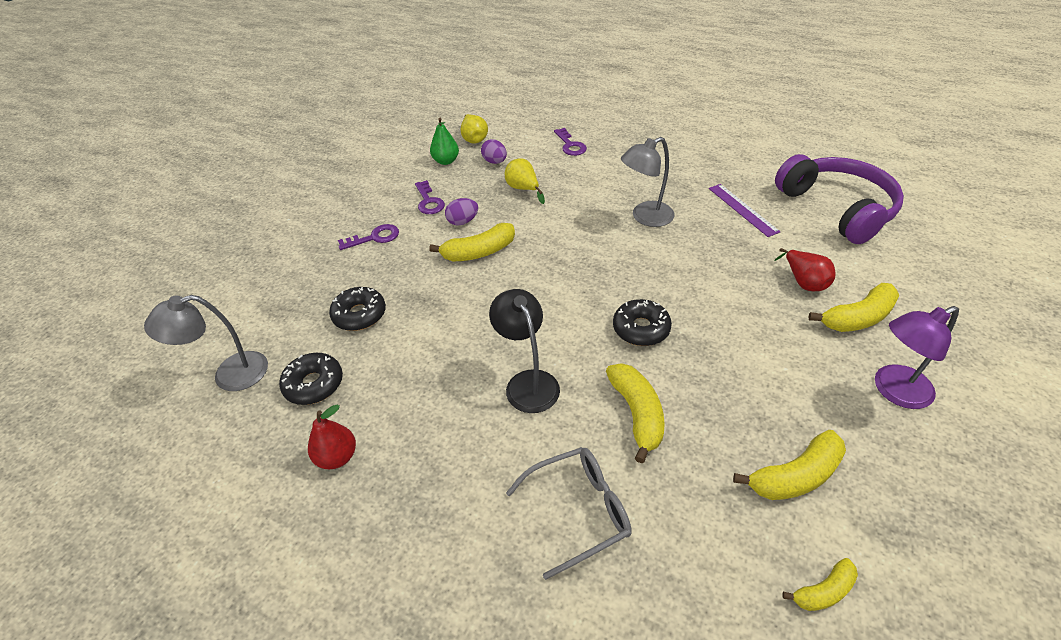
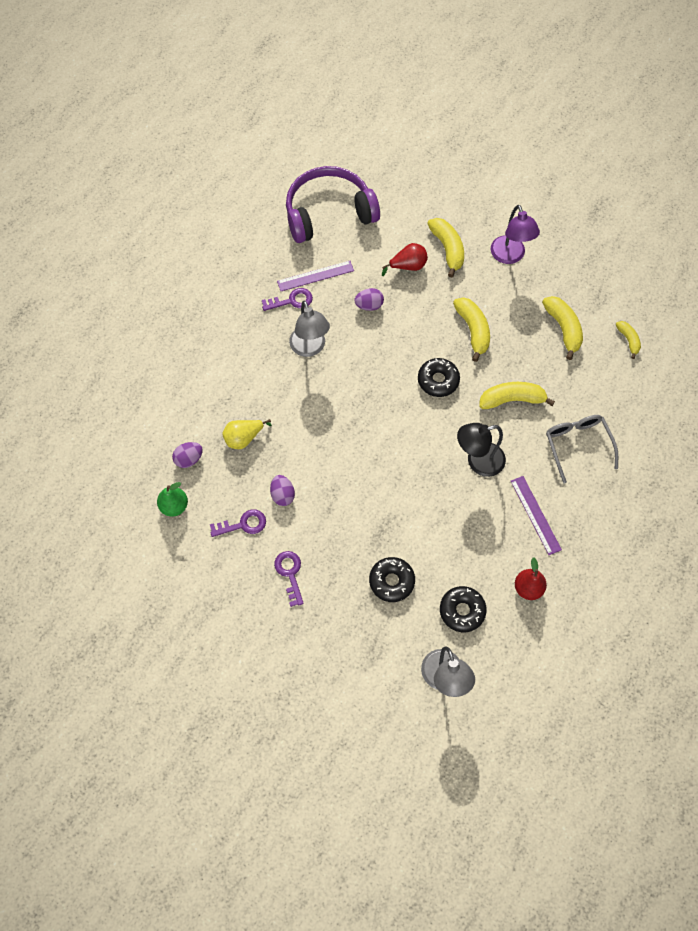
camera: 85 degrees left, 20 degrees up
yellow banana [429,223,515,262] -> yellow banana moved to [453,297,490,362]
yellow pear [461,114,488,143] -> none
purple key [554,128,587,156] -> purple key moved to [262,288,313,311]
none -> purple egg [355,288,384,311]
none -> purple ruler [511,476,562,555]

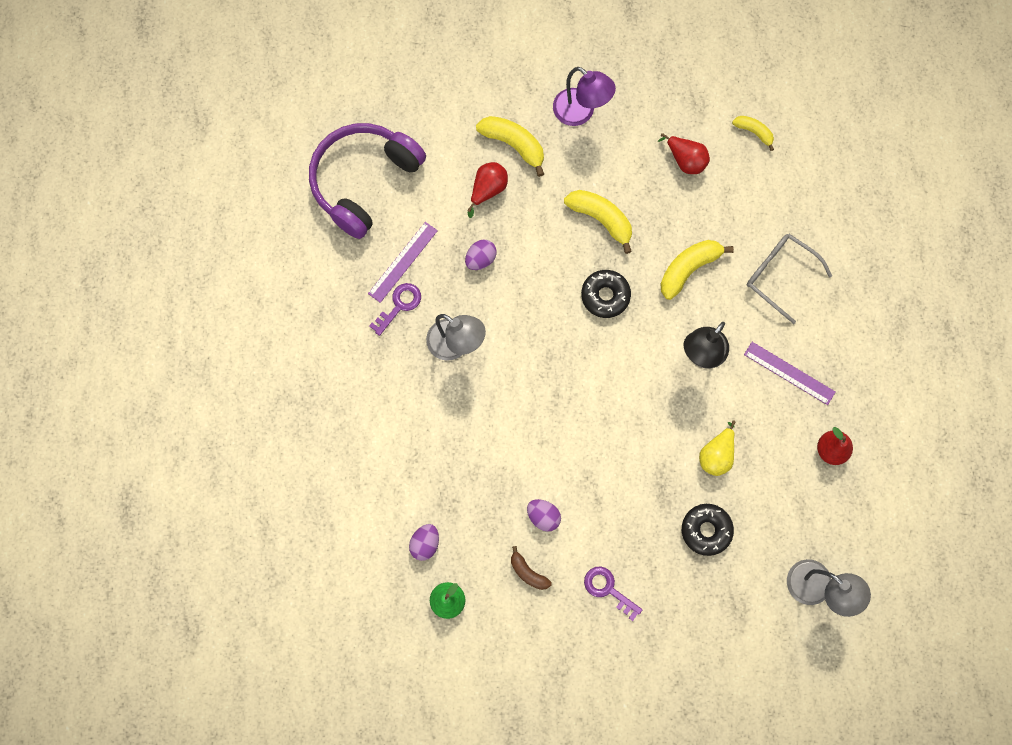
camera: 35 degrees left, 10 degrees up
purple key [210,509,266,537] -> brown banana [511,546,552,590]
yellow pear [222,419,272,449] -> yellow pear moved to [699,420,735,476]
black donut [440,586,487,632] -> none
yellow banana [542,296,583,360] -> red pear [658,133,710,174]

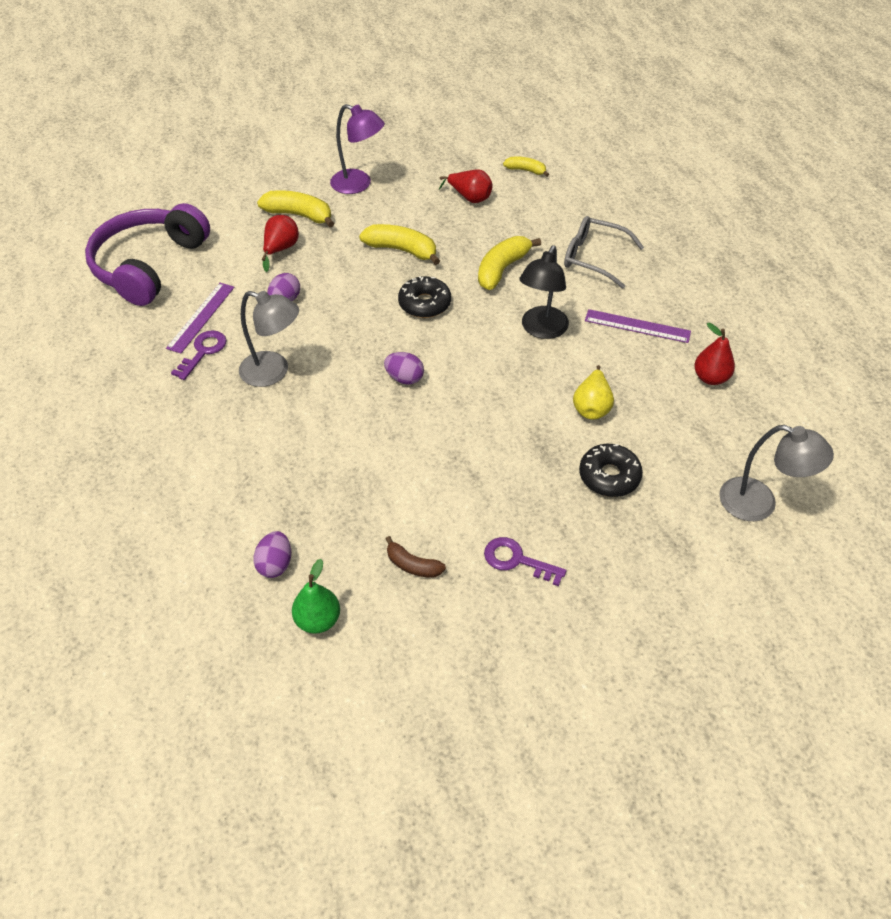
camera: 15 degrees left, 25 degrees down
purple egg [527,499,561,532] -> purple egg moved to [384,352,424,385]

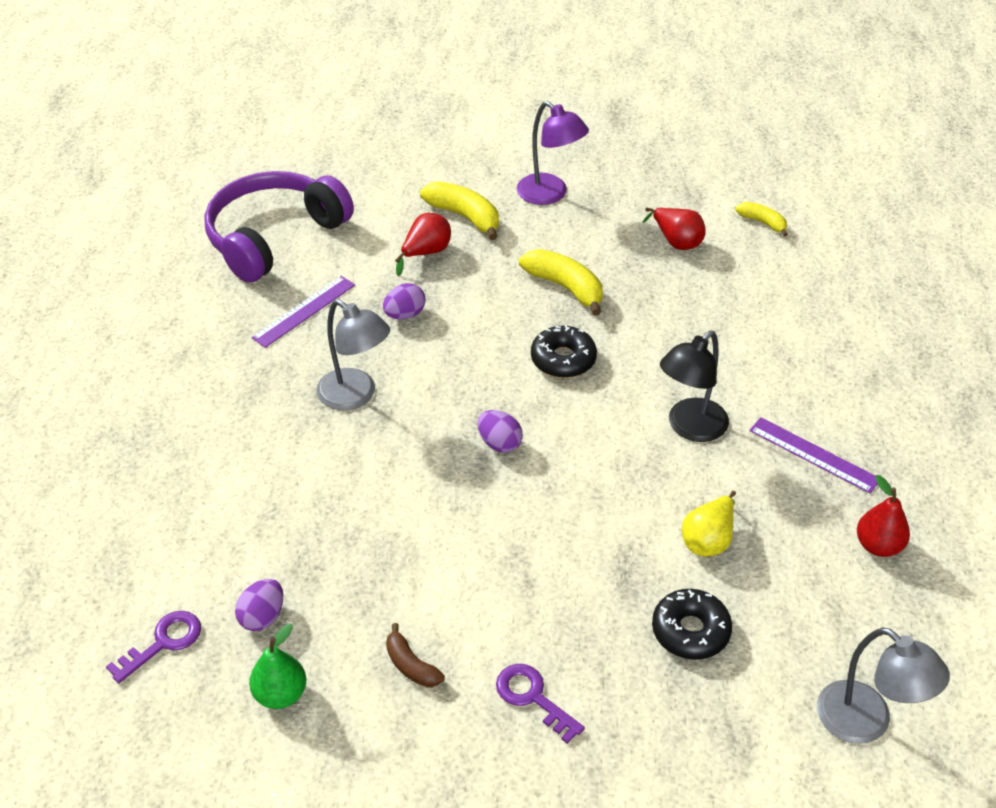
camera: 20 degrees right, 5 degrees down
purple key [171,330,227,380] -> purple key moved to [106,611,201,683]
yellow banana [478,236,541,290] -> none
grey glasses [564,216,644,289] -> none

